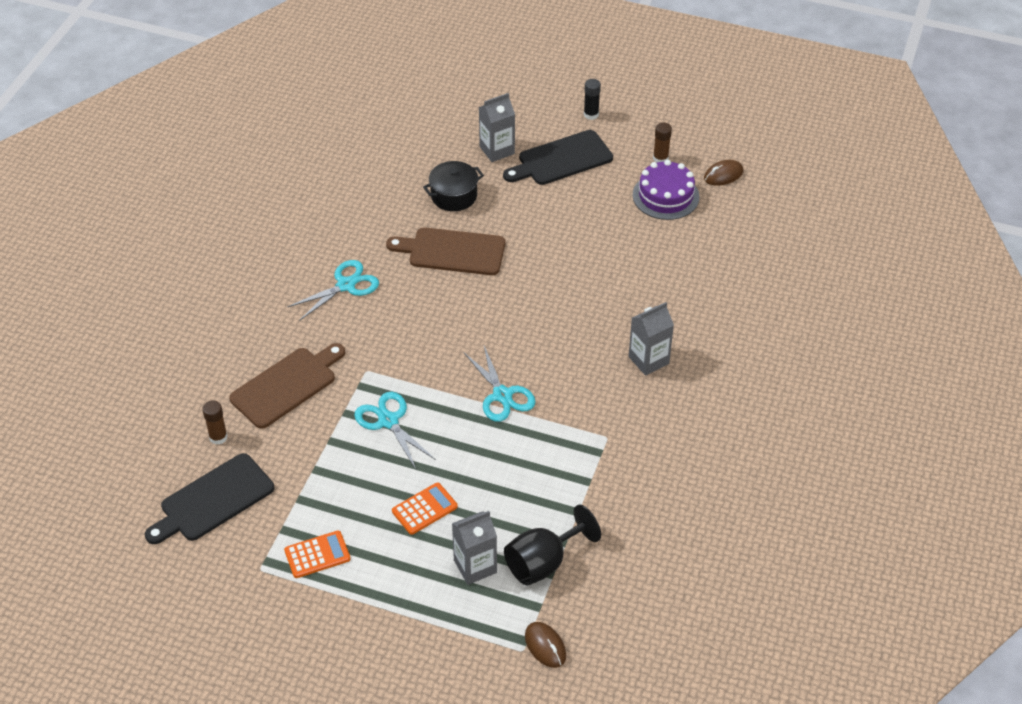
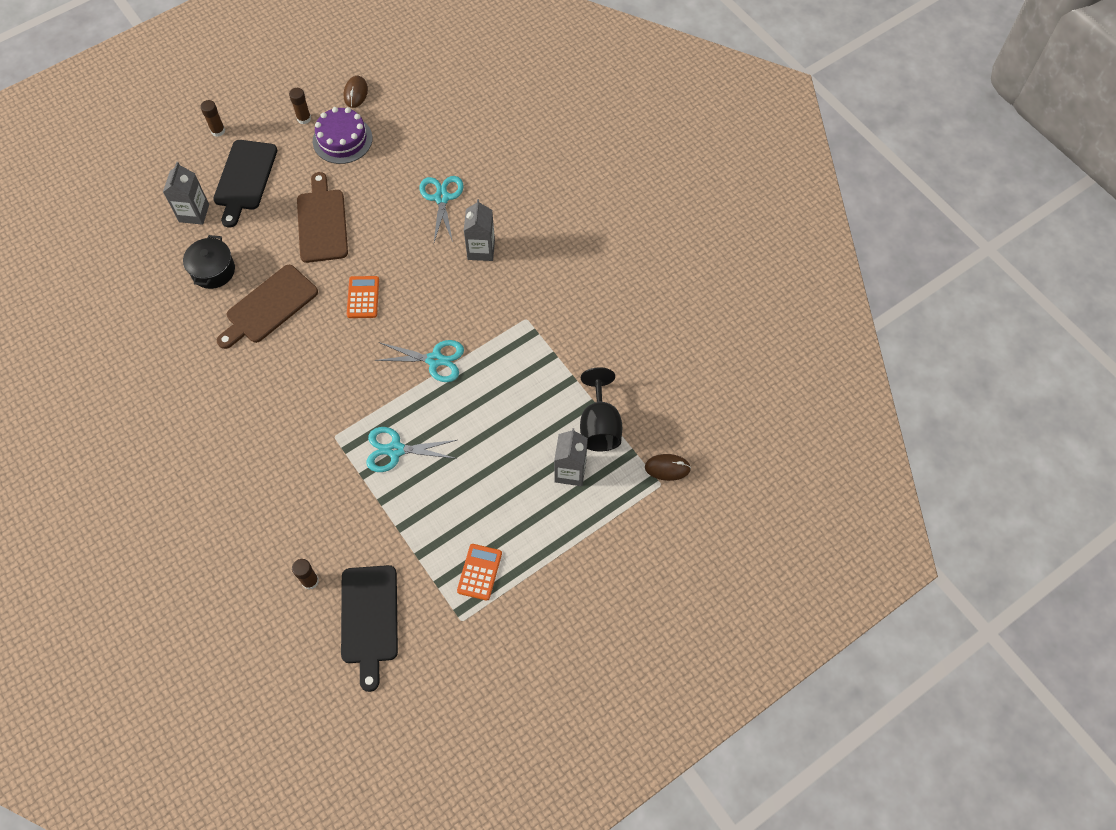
camera: 55 degrees left, 15 degrees up
brown cutting board [229,343,345,429] -> brown cutting board moved to [297,172,348,263]
turquoise scissors [287,260,379,321] -> turquoise scissors moved to [420,176,464,242]
orange calculator [392,482,458,535] -> orange calculator moved to [347,276,379,318]
black glue stick [584,79,601,120] -> brown glue stick [200,100,225,137]

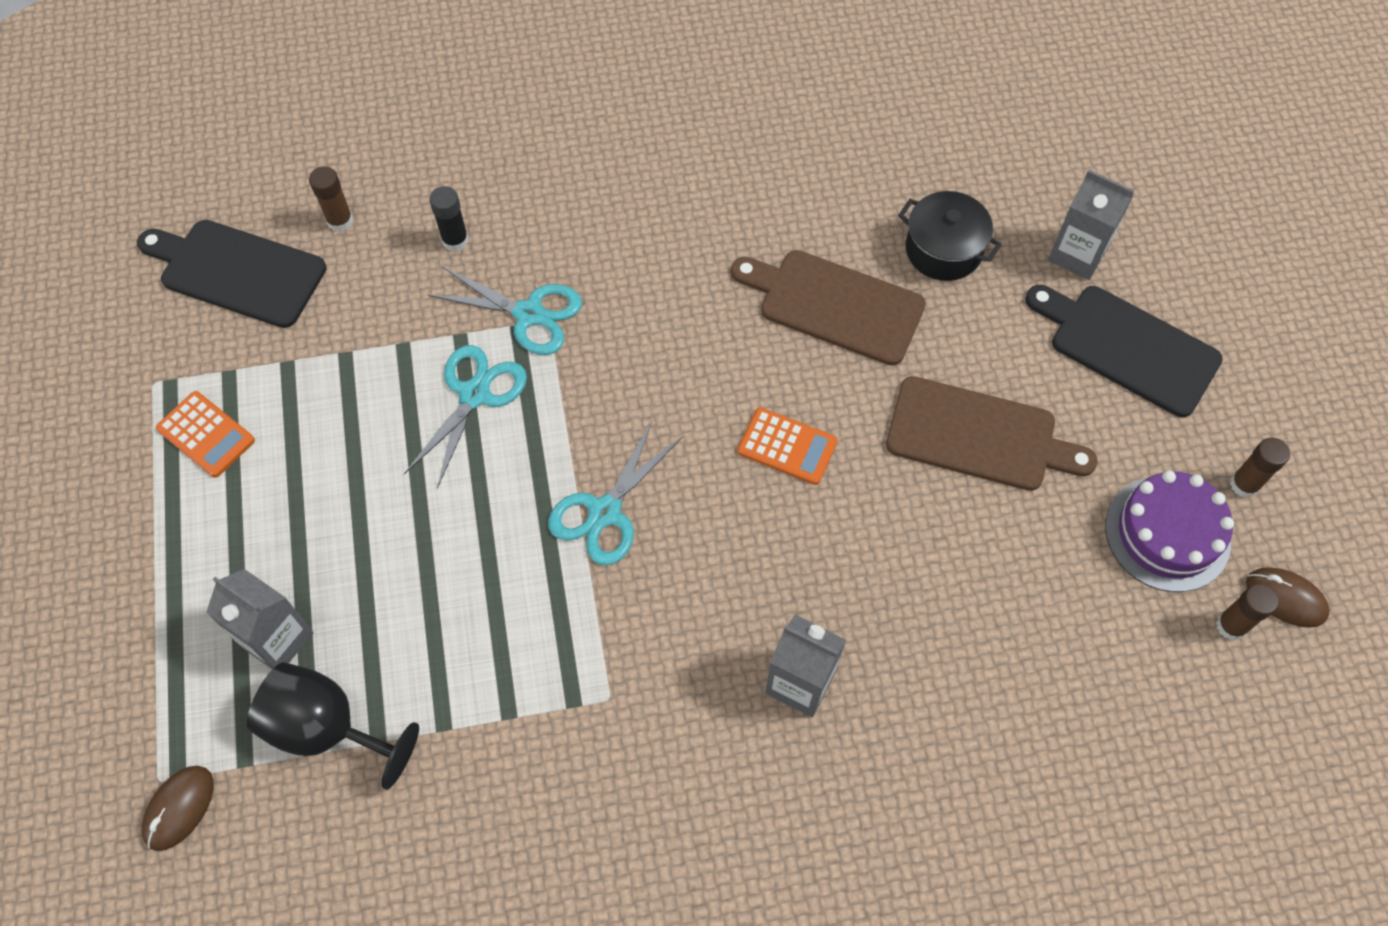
camera: 115 degrees right, 0 degrees up
brown glue stick [200,100,225,137] -> brown glue stick moved to [1216,584,1278,640]
brown cutting board [217,265,318,349] -> brown cutting board turned 45 degrees counterclockwise [731,250,926,366]
turquoise scissors [420,176,464,242] -> turquoise scissors moved to [428,267,582,355]
none -> black glue stick [430,186,468,251]

